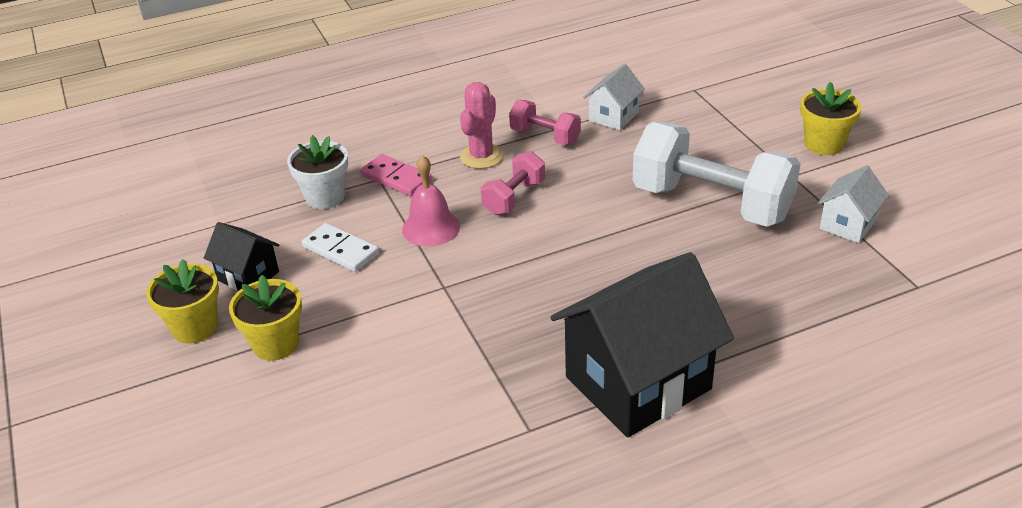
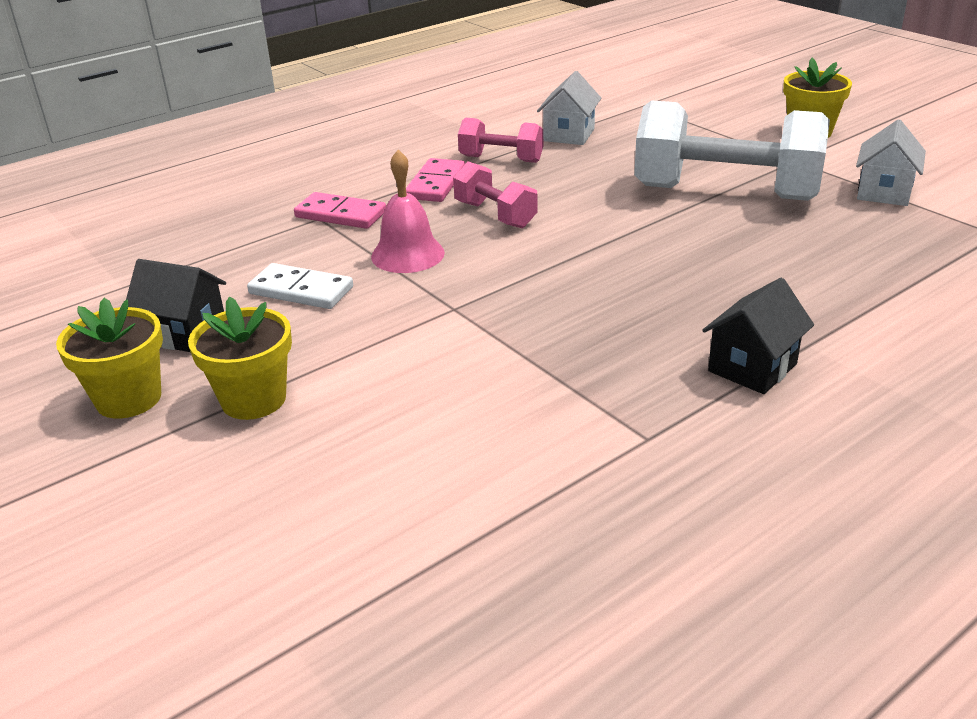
camera: 15 degrees left, 5 degrees down
white flower pot [287,135,348,209] -> none
pink cactus [460,82,503,169] -> pink domino [406,158,465,202]
pink dumbbell [481,151,545,215] -> pink dumbbell turned 60 degrees counterclockwise [453,162,538,228]
black house [550,252,734,437] -> black house [702,278,814,394], size x0.48

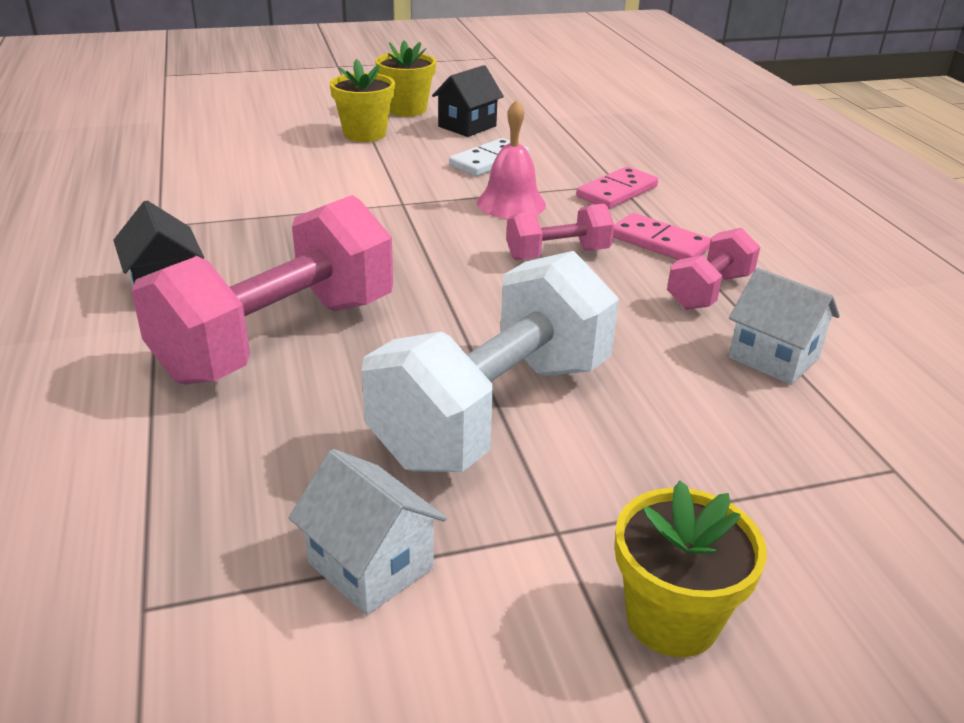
camera: 110 degrees right, 0 degrees up
none -> pink dumbbell [131,195,393,385]

